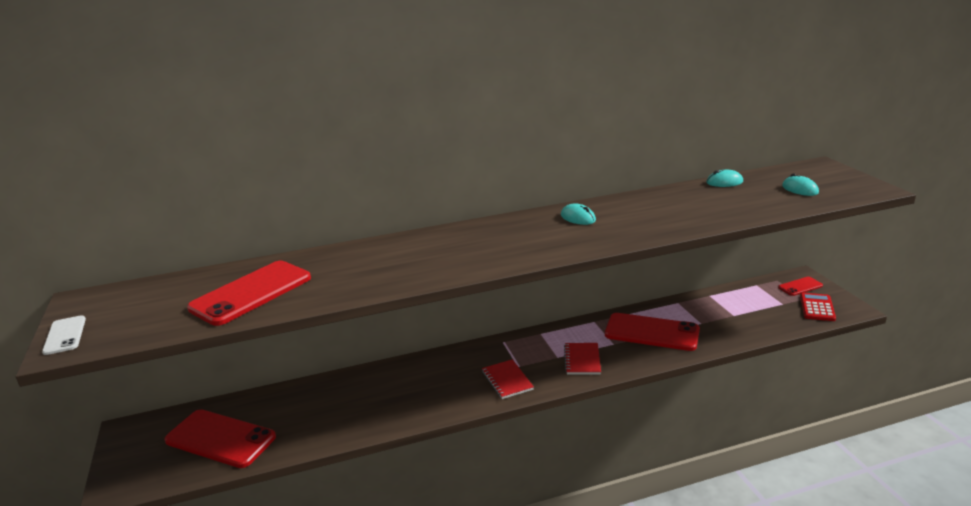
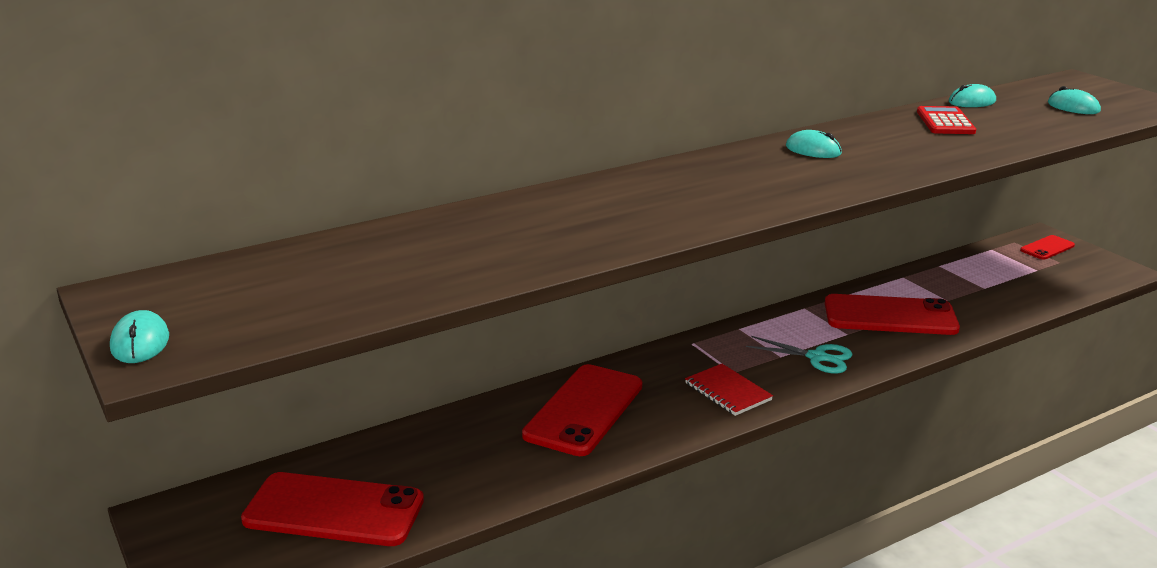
camera: 15 degrees left, 0 degrees up
white phone [42,315,86,355] -> turquoise mouse [110,310,169,363]
red phone [187,261,311,326] -> red phone moved to [522,364,643,456]
red notebook [564,343,601,375] -> turquoise scissors [746,336,853,374]
red calculator [800,293,836,321] -> red calculator moved to [917,106,976,134]

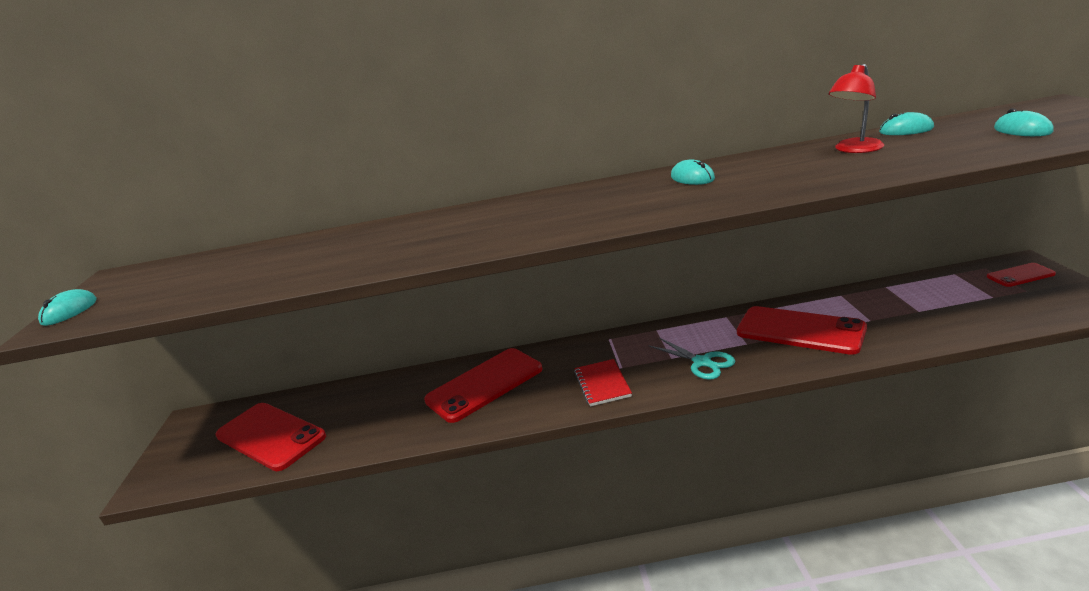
camera: 30 degrees right, 0 degrees up
red calculator [917,106,976,134] -> red lamp [829,64,884,153]

